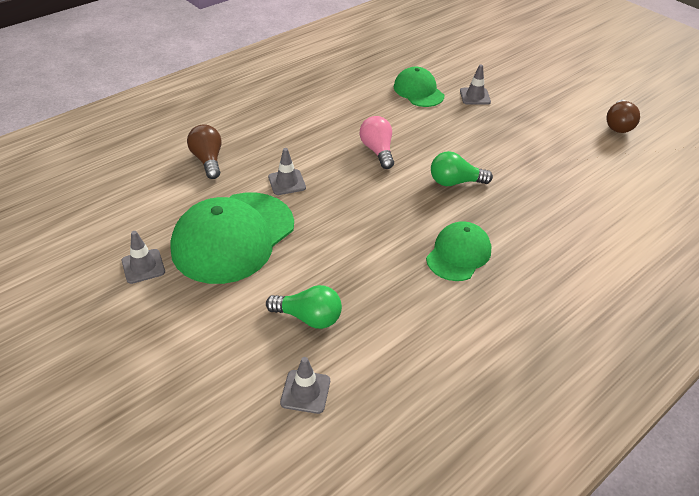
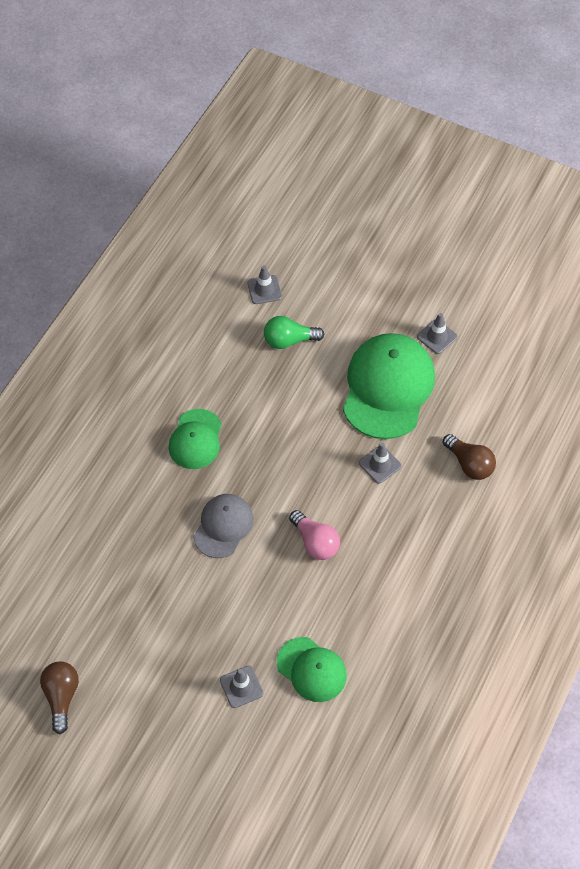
camera: 160 degrees right, 15 degrees up
green light bulb [431,151,493,186] -> grey cap [193,494,253,558]

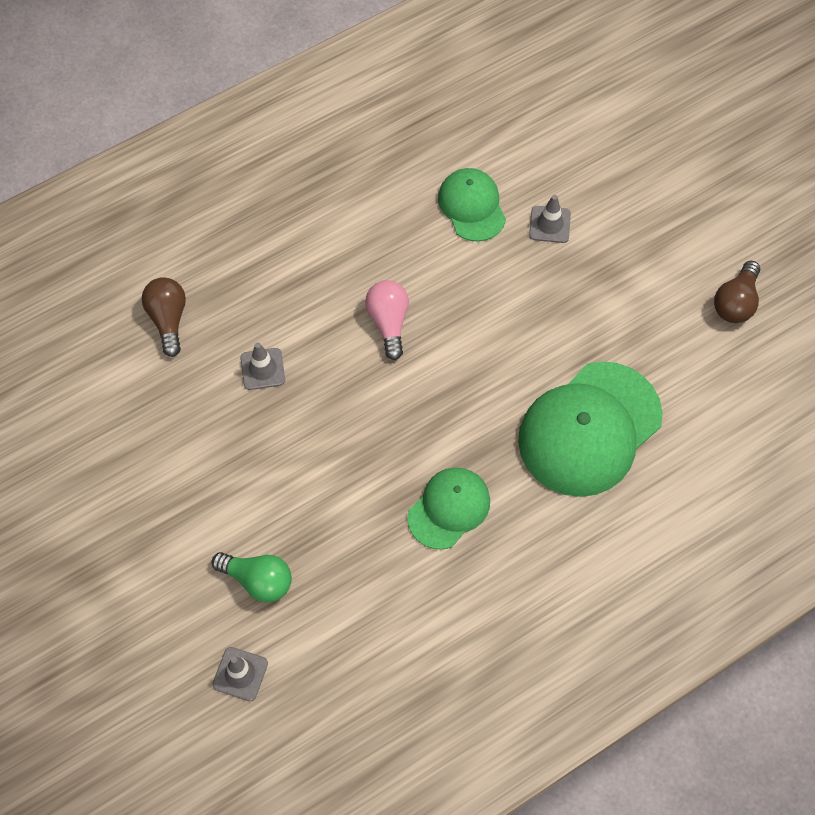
camera: 150 degrees left, 5 degrees up
grey cap [193,494,253,558] -> none
green cap [343,333,435,439] -> green cap moved to [518,361,663,497]
grey traffic cone [417,313,457,354] -> none

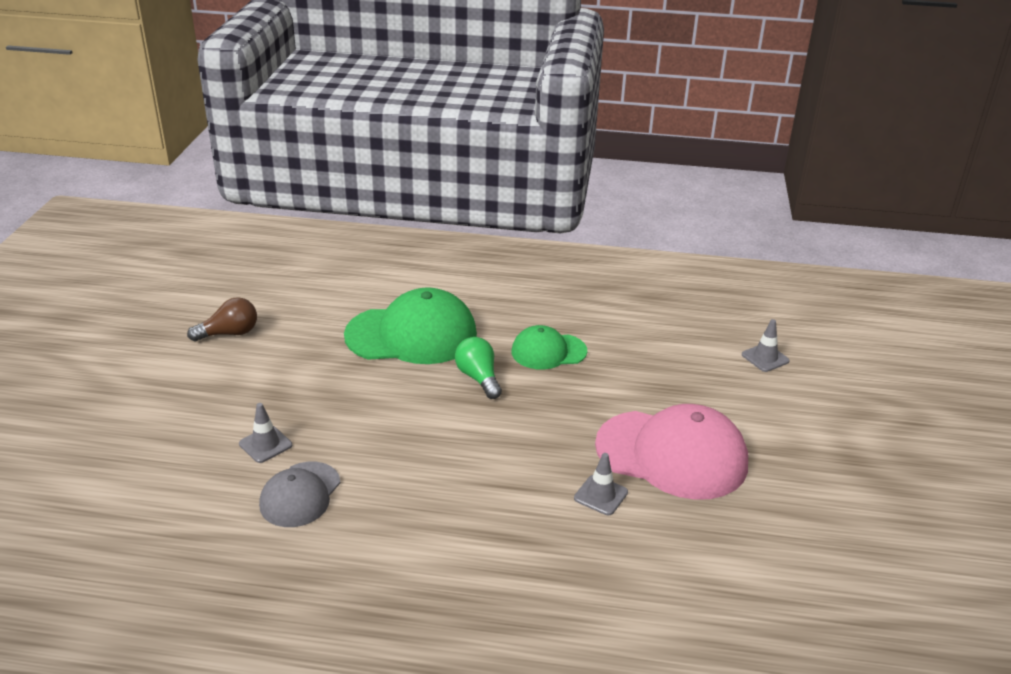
camera: 140 degrees left, 30 degrees down
brown light bulb [142,277,186,357] -> none
green light bulb [212,552,292,603] -> green light bulb moved to [455,337,502,399]
pink light bulb [365,280,409,360] -> none
green cap [438,168,506,242] -> grey cap [259,462,340,527]
none -> pink cap [595,404,748,500]

